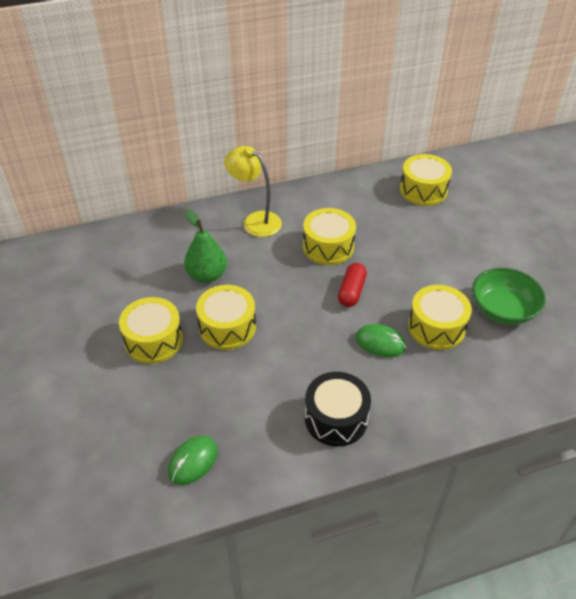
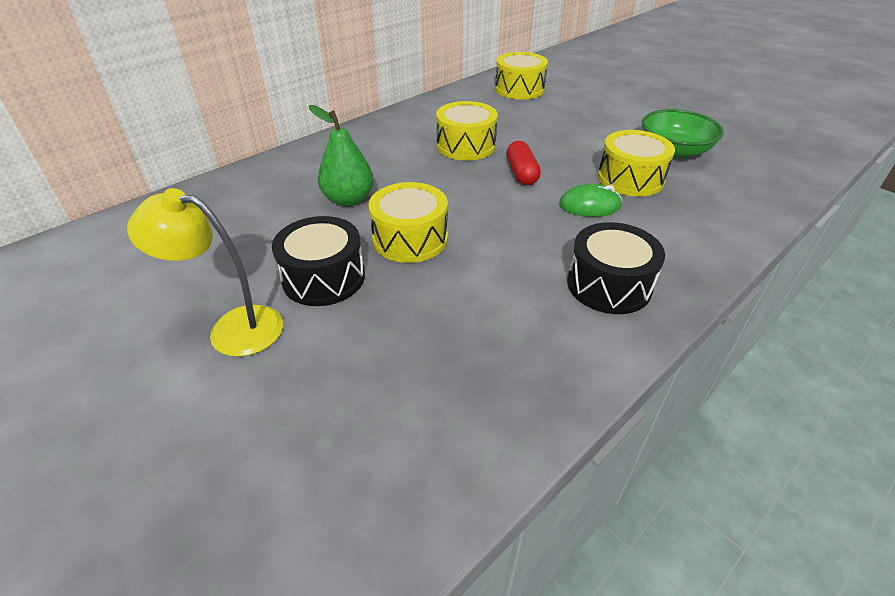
camera: 25 degrees left, 5 degrees down
yellow drum [119,297,183,364] -> black drum [272,216,365,306]
green mouse [168,436,218,485] -> none
yellow lamp [224,146,282,237] -> yellow lamp moved to [127,188,283,357]

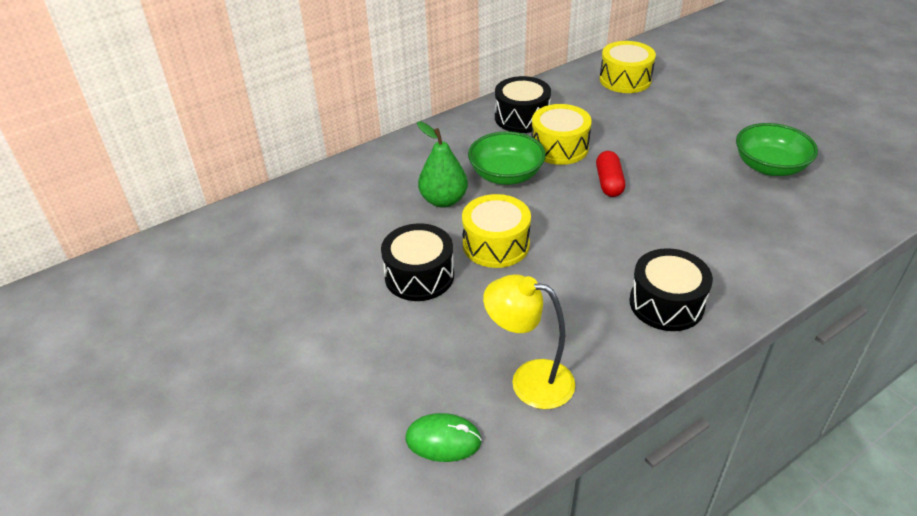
camera: 10 degrees right, 0 degrees up
yellow lamp [127,188,283,357] -> yellow lamp moved to [483,274,575,409]
green mouse [559,184,622,217] -> green mouse moved to [406,413,482,462]
yellow drum [598,130,675,197] -> none
none -> green bowl [468,131,546,185]
none -> black drum [495,76,551,133]

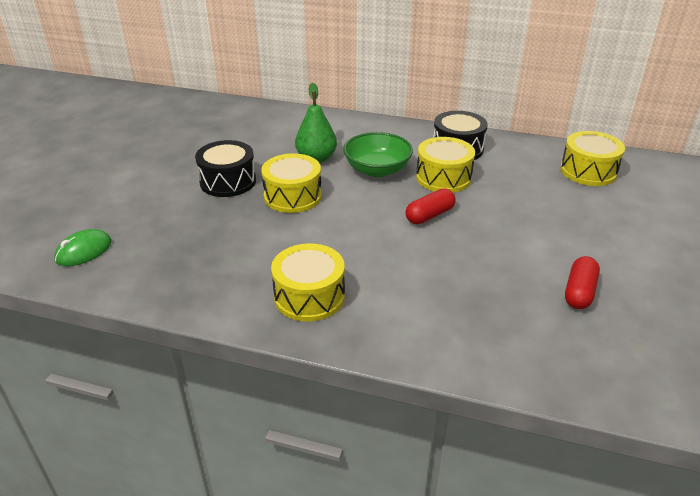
camera: 50 degrees right, 5 degrees down
green mouse [406,413,482,462] -> green mouse turned 75 degrees clockwise [54,229,112,266]
yellow lamp [483,274,575,409] -> none
black drum [630,248,713,331] -> yellow drum [271,243,345,322]
green bowl [736,123,818,176] -> red capsule [565,256,600,309]

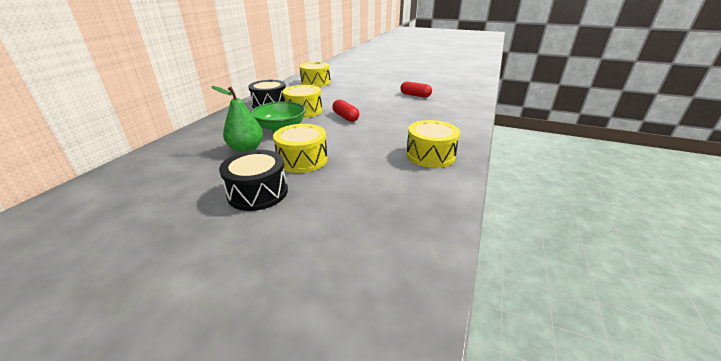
camera: 85 degrees left, 5 degrees down
green mouse [54,229,112,266] -> none

